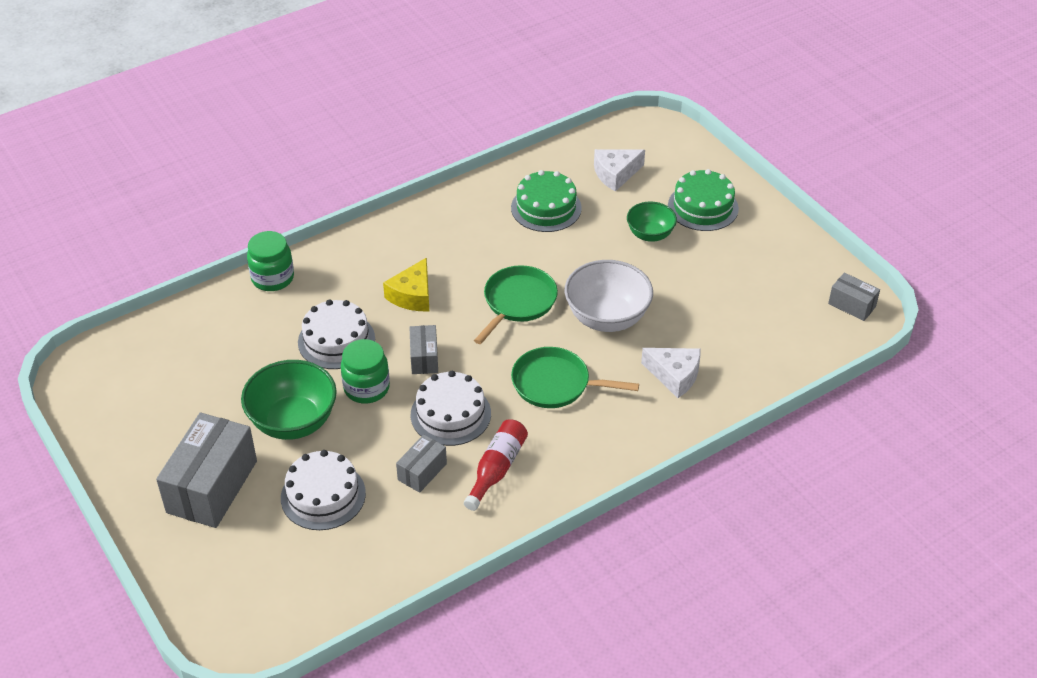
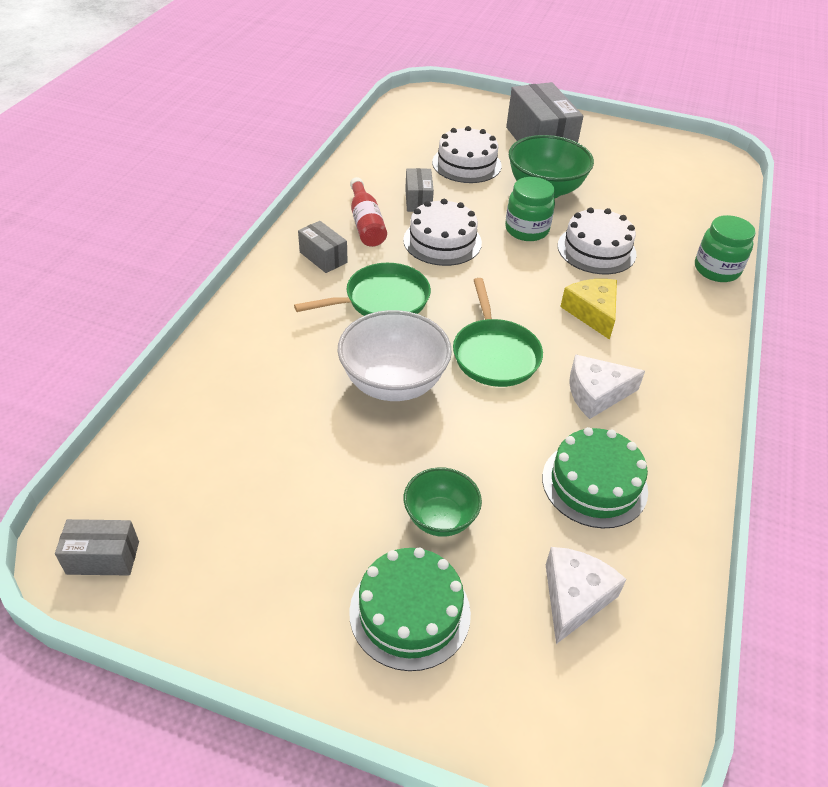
camera: 140 degrees right, 0 degrees up
grey box [409,325,438,374] -> grey box moved to [298,221,348,273]
white cheese [641,348,701,398] -> white cheese moved to [569,354,645,419]

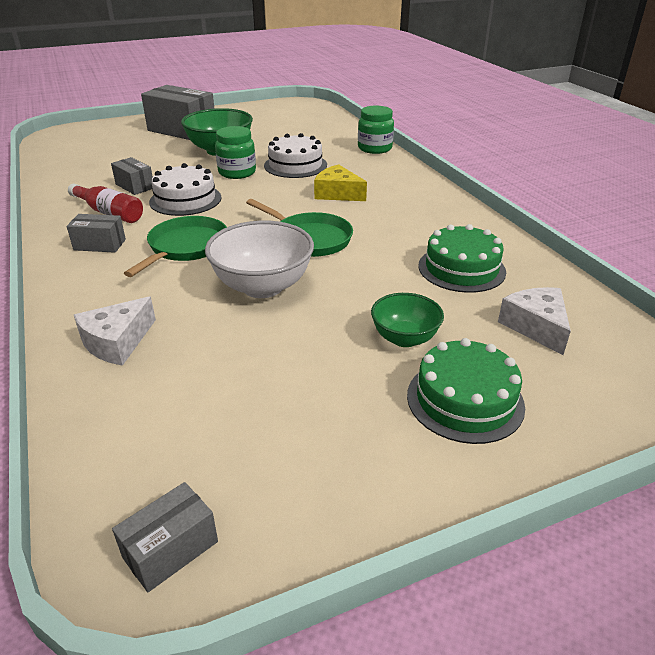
camera: 40 degrees left, 10 degrees down
white cake [432,126,502,183] -> none
white cheese [569,354,645,419] -> white cheese moved to [74,297,156,366]

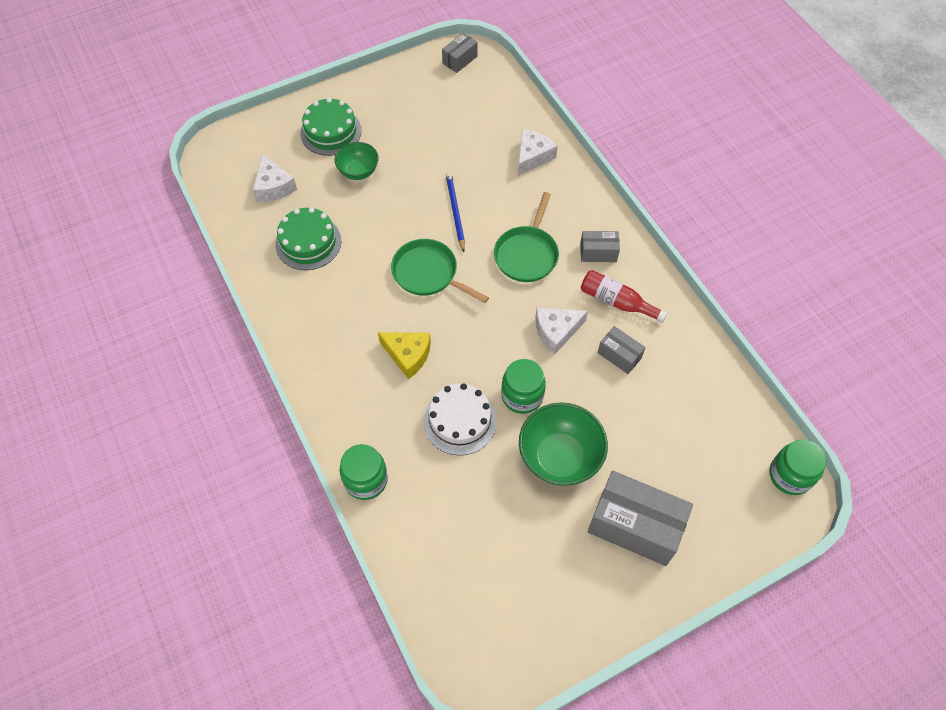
camera: 175 degrees right, 25 degrees up
white cake [149,163,222,216] -> white cheese [535,308,588,355]
white bowl [205,221,314,298] -> blue pencil [446,172,465,252]
none -> green jar [769,439,826,495]

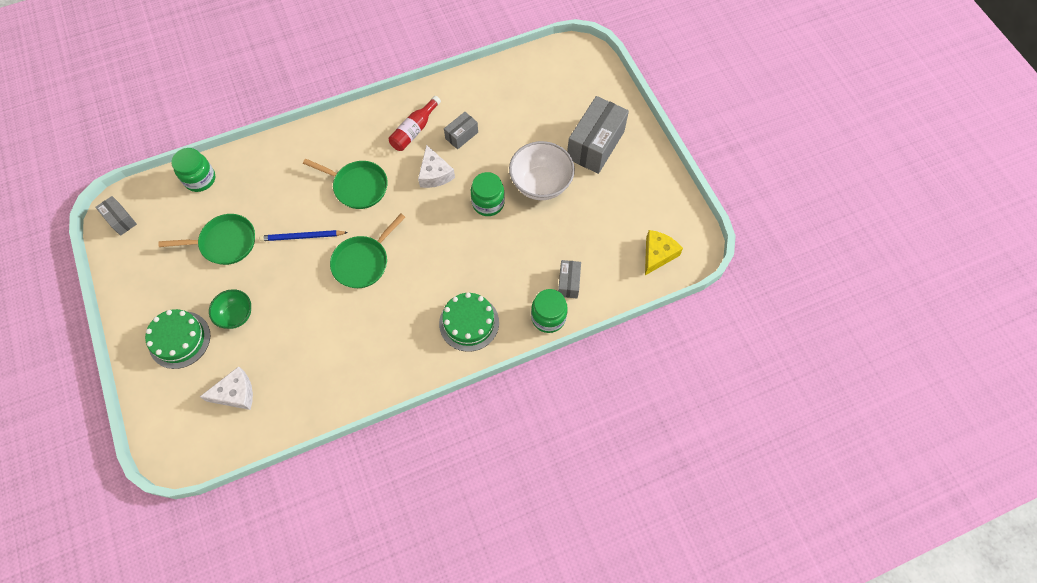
camera: 85 degrees left, 5 degrees up
green cake [275,207,341,270] -> green cake moved to [439,293,499,352]
yellow cheese [378,332,431,379] -> yellow cheese moved to [645,230,683,275]
white cake [423,383,497,455] -> none
white cheese [518,129,558,176] -> none
green bowl [519,403,608,486] -> white bowl [509,141,575,200]
grey box [580,231,620,262] -> grey box moved to [558,260,581,298]
green jar [769,439,826,495] -> green jar moved to [171,148,215,192]
none -> green pan [158,214,255,265]

